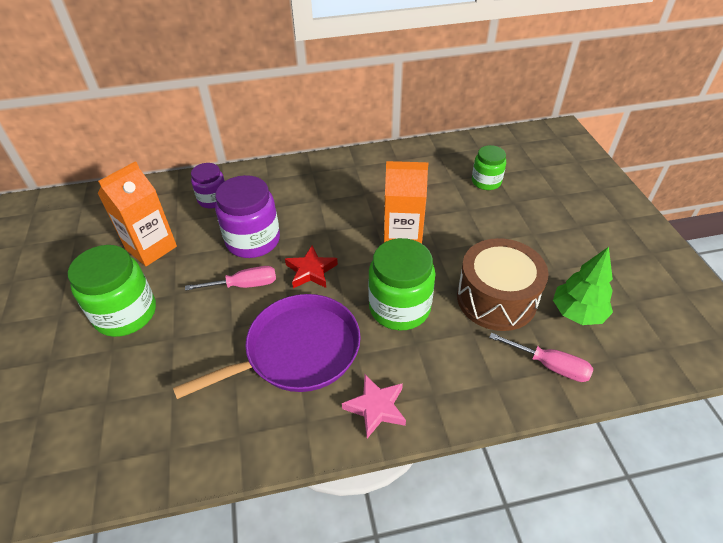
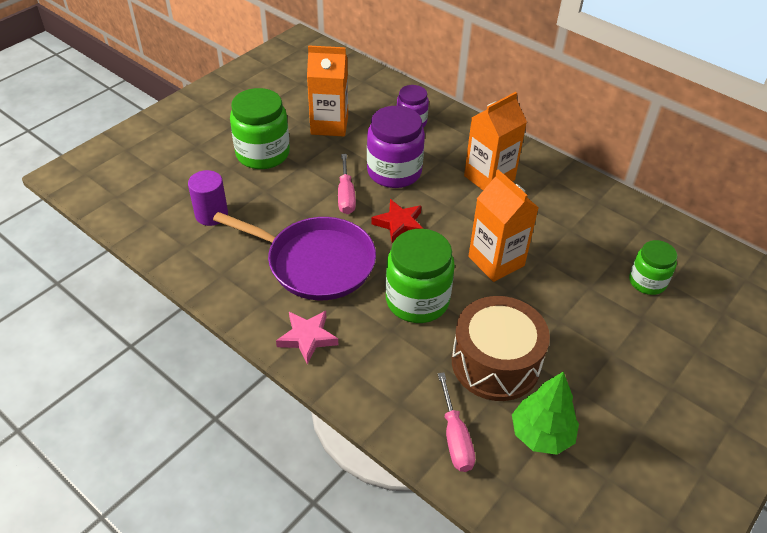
camera: 50 degrees right, 0 degrees up
pink screwdriver [185,266,276,291] -> pink screwdriver turned 45 degrees clockwise [338,154,356,214]
none -> purple cylinder [188,170,228,226]
none -> orange carton [464,92,527,190]

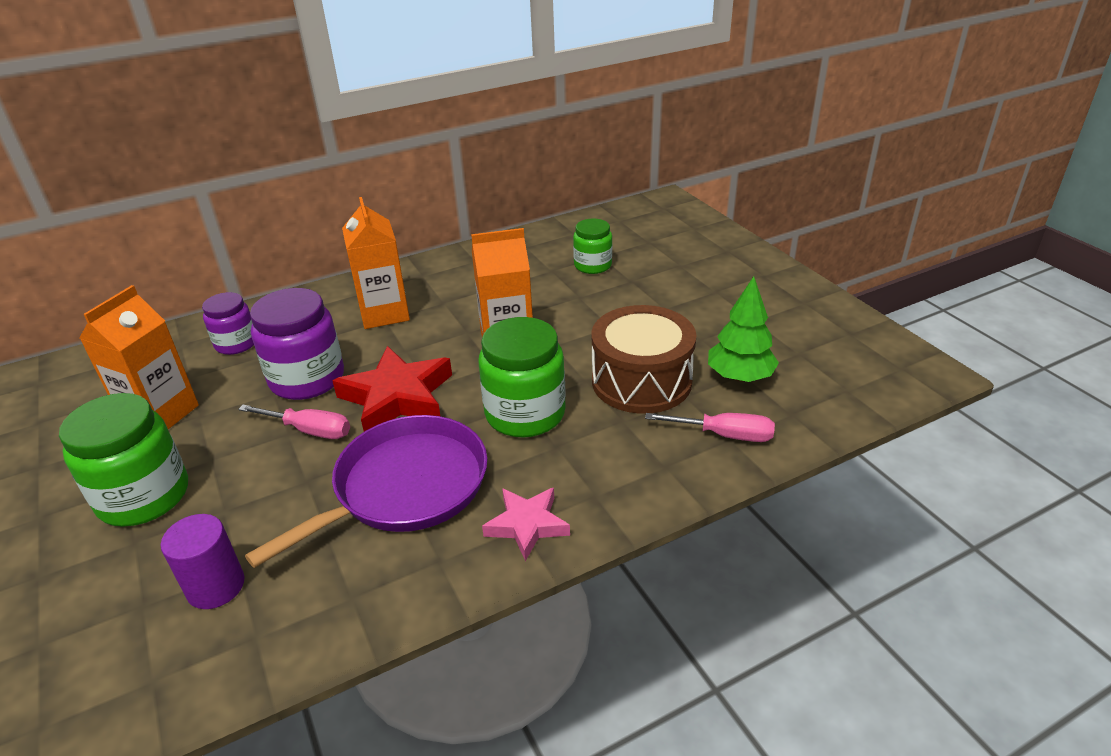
camera: 65 degrees left, 10 degrees down
red star [371,199,423,243] -> red star [333,346,452,432], size x1.66

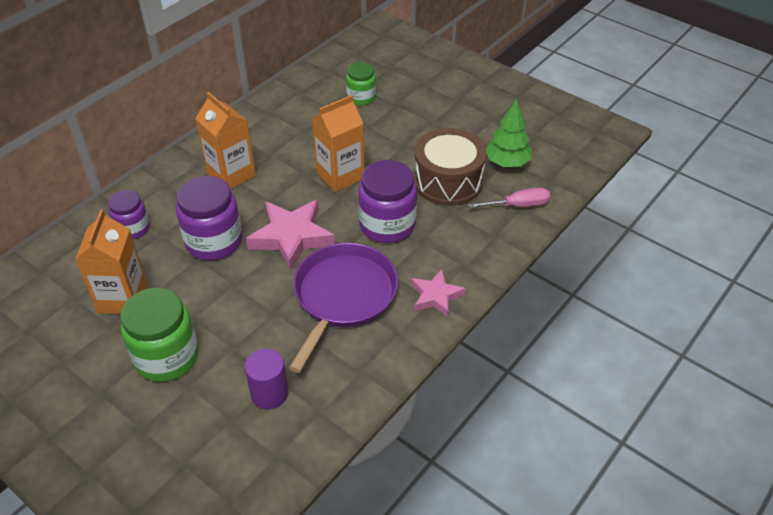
camera: 25 degrees left, 10 degrees up
pink screwdriver [238,405,350,439] -> none
red star [333,346,452,432] -> pink star [246,200,335,271]
green jar [479,317,566,438] -> purple jar [358,160,417,243]

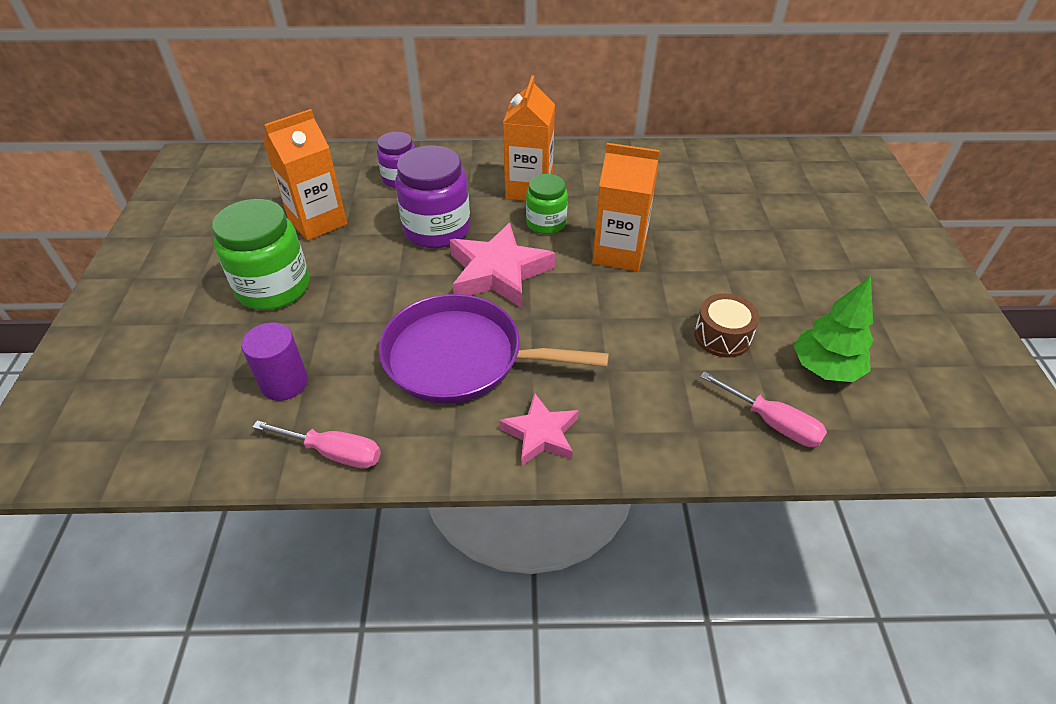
camera: 50 degrees right, 0 degrees up
purple pan [289,243,399,373] -> purple pan turned 150 degrees counterclockwise [379,294,609,404]
green jar [346,62,376,106] -> green jar moved to [526,174,568,234]
purple jar [358,160,417,243] -> none
brown drum [414,128,487,206] -> brown drum [694,294,760,358], size x0.55
none -> pink screwdriver [253,421,381,469]

